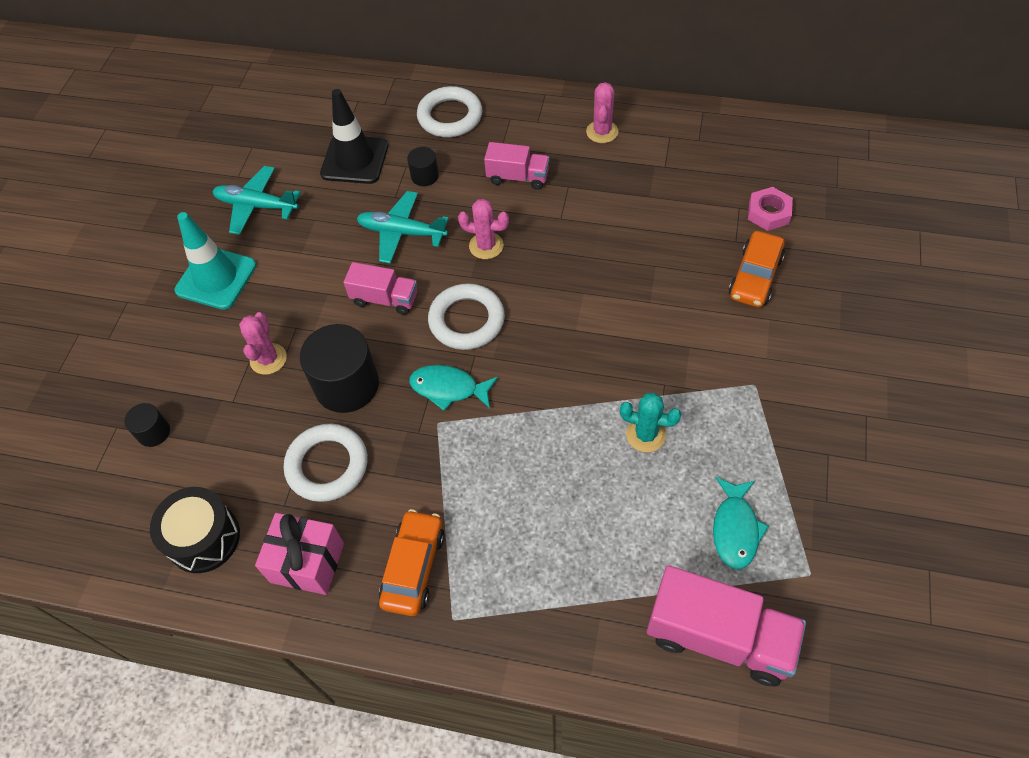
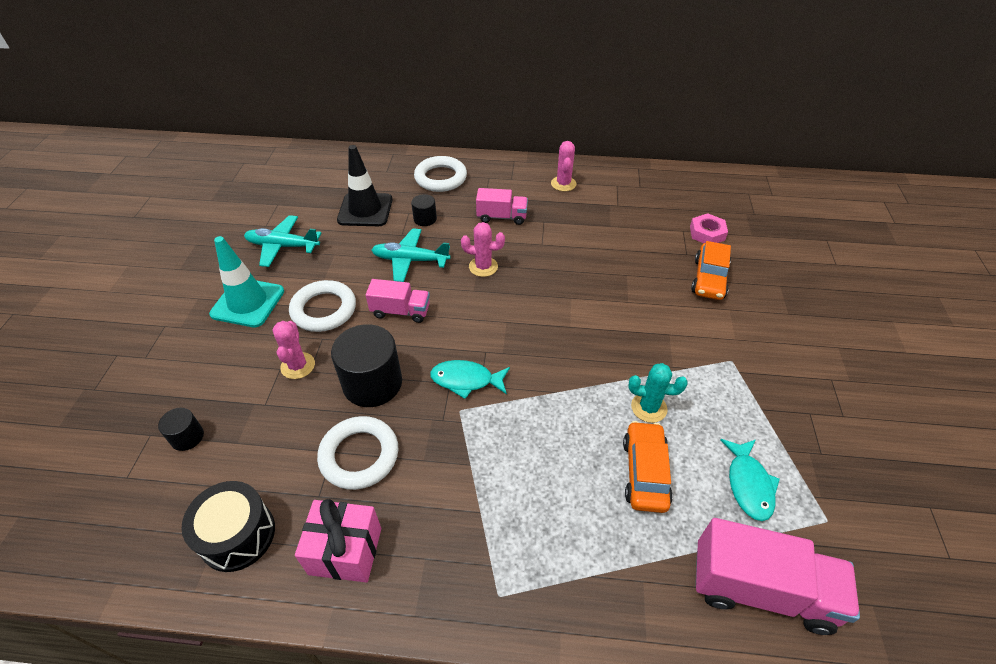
camera: 10 degrees left, 10 degrees down
orange car [379,509,445,616] -> orange car moved to [623,421,673,513]
white ring [428,283,505,350] -> white ring moved to [289,280,356,332]

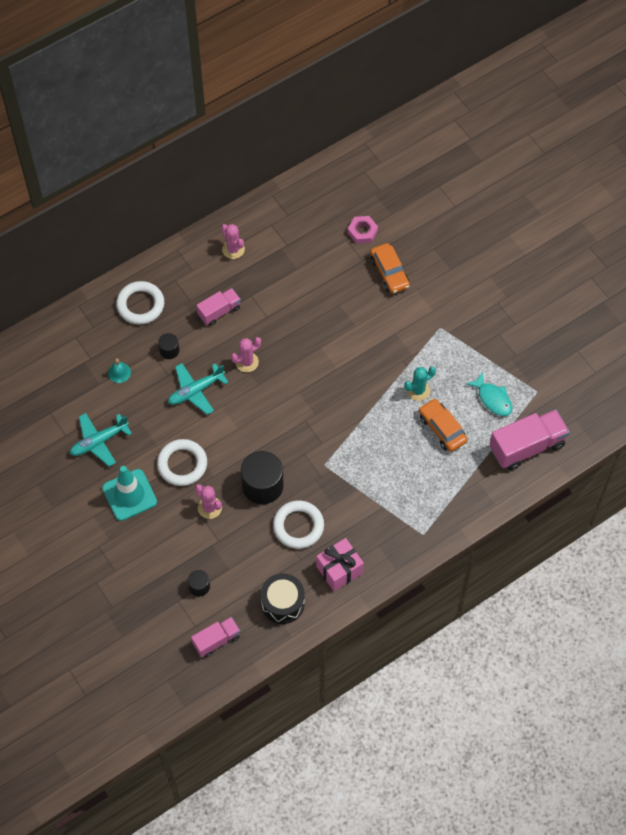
camera: 40 degrees left, 15 degrees up
black traffic cone [337,145,392,226] -> turquoise bell [108,358,131,383]
pink truck [366,279,430,323] -> pink truck moved to [191,617,240,657]
turquoise fish [430,360,510,399] -> none

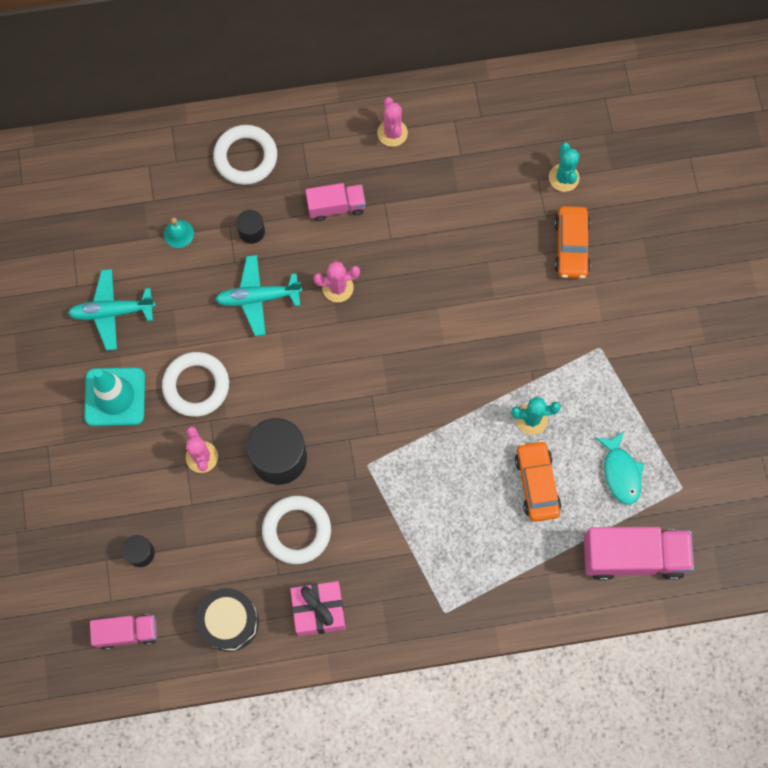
camera: 25 degrees right, 10 degrees up
pink nut [348,216,378,244] -> turquoise cactus [549,142,579,192]

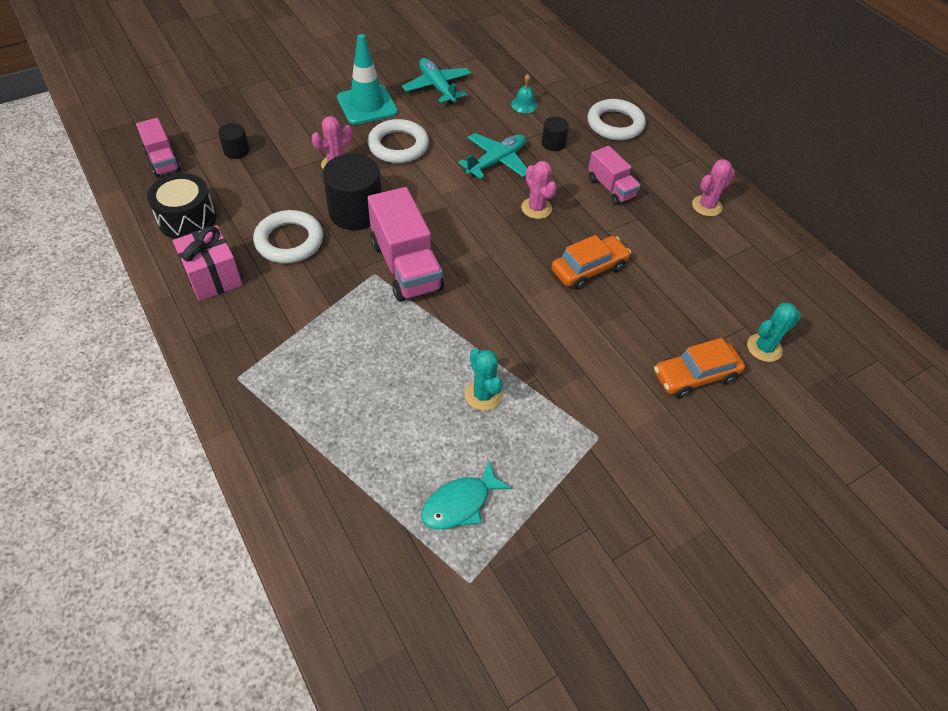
camera: 65 degrees right, 20 degrees down
turquoise plane [215,255,302,336] -> turquoise plane turned 75 degrees clockwise [458,133,527,179]
orange car [515,440,561,522] -> orange car moved to [552,235,631,290]
pink truck [584,527,694,581] -> pink truck moved to [368,187,444,302]

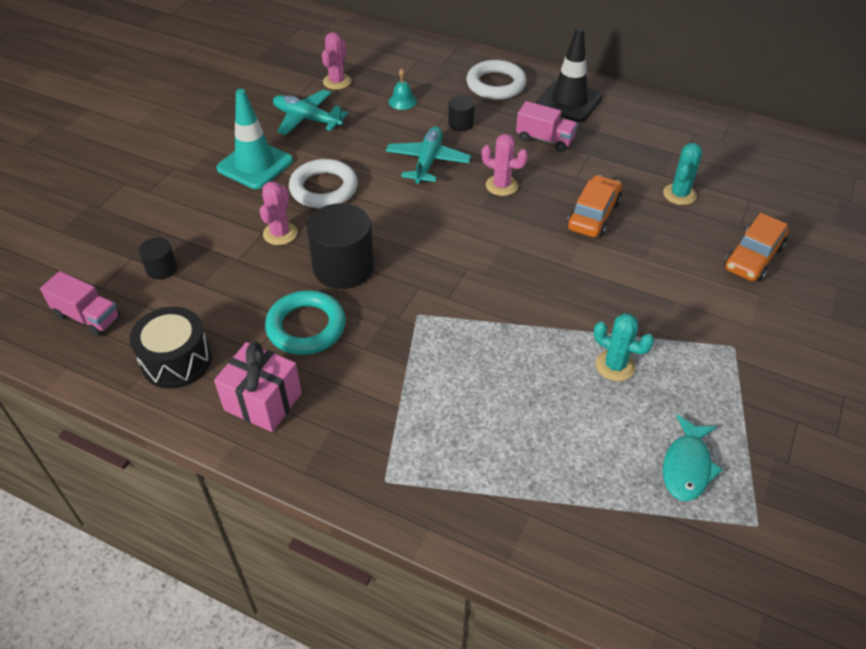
camera: 30 degrees left, 5 degrees down
white ring [253,210,323,263] -> turquoise ring [265,290,346,355]
pink truck [368,187,444,302] -> none
pink cactus [692,159,735,216] -> pink cactus moved to [322,32,351,90]
turquoise cactus [747,303,801,362] -> turquoise cactus moved to [663,143,702,205]
none -> black traffic cone [536,27,603,122]

